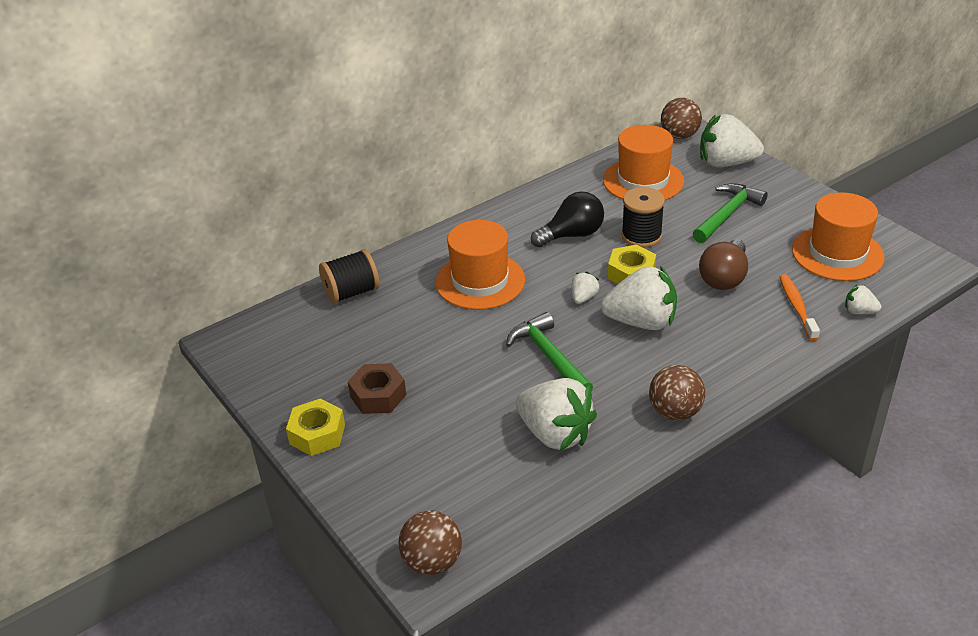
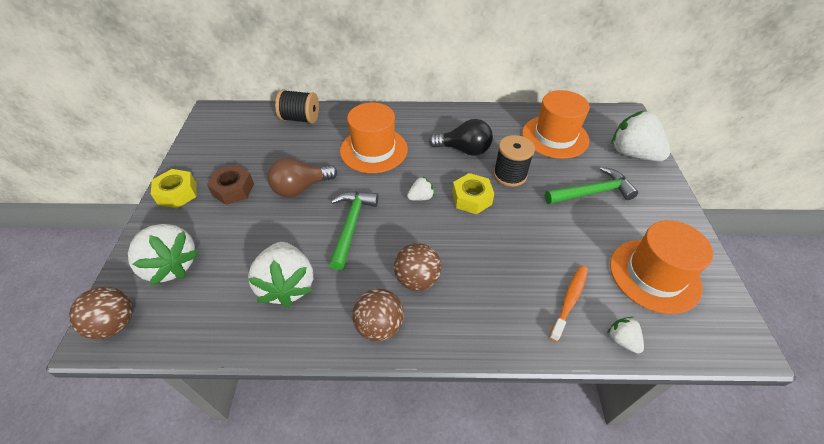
camera: 35 degrees right, 10 degrees up
white strawberry [601,266,677,330] -> white strawberry moved to [128,224,200,285]
brown ball [661,98,702,139] -> brown ball moved to [394,243,441,291]
brown light bulb [699,239,748,290] -> brown light bulb moved to [267,158,337,198]

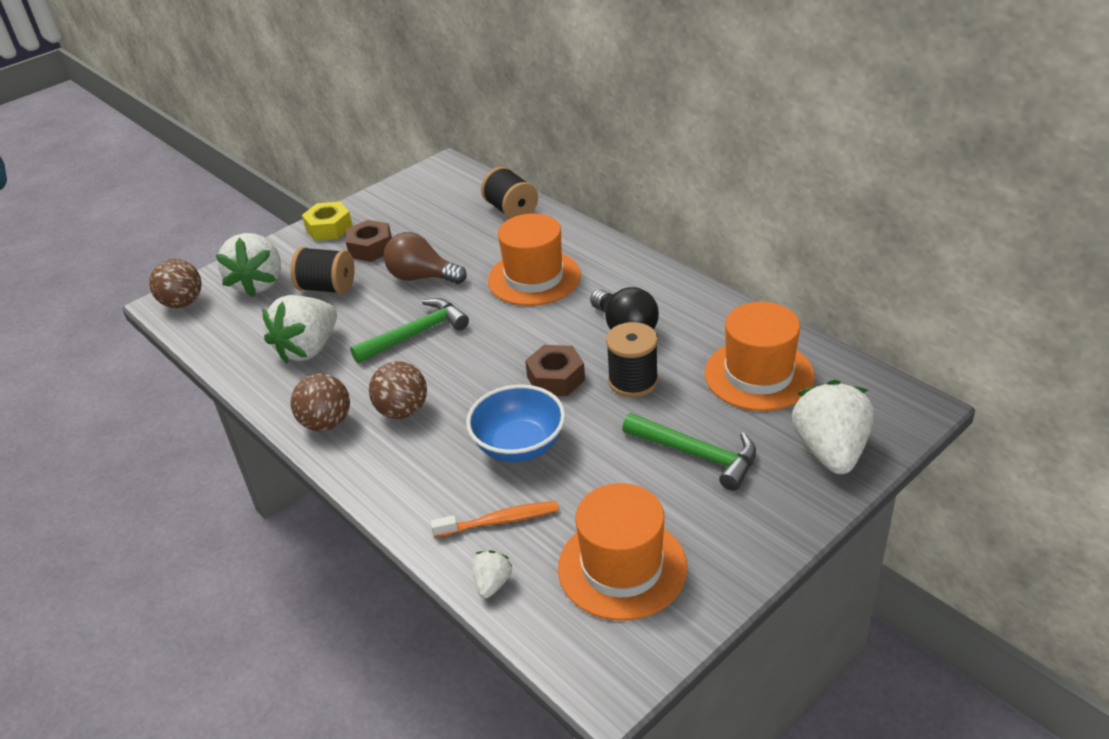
camera: 50 degrees right, 10 degrees down
white strawberry [407,176,435,201] -> none
yellow nut [452,173,494,214] -> brown nut [525,345,585,396]
none -> black spool [290,247,354,294]
none -> blue bowl [466,385,565,462]

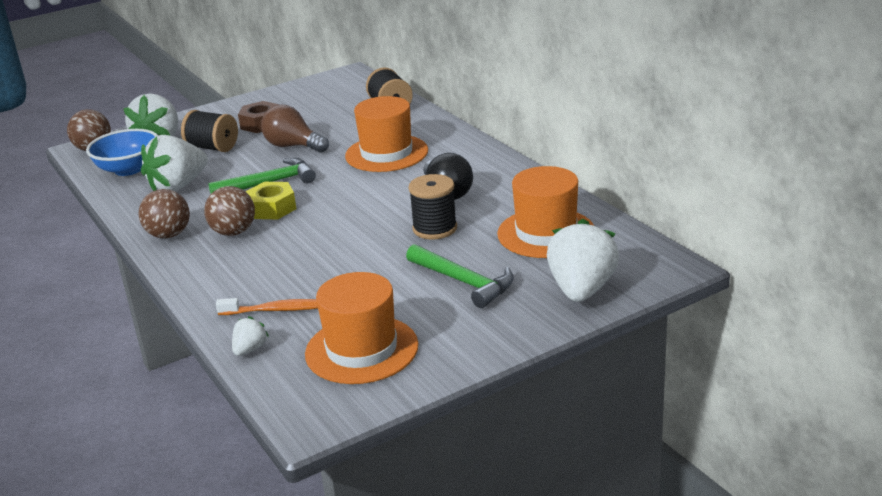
camera: 10 degrees right, 10 degrees down
yellow nut [302,201,353,241] -> yellow nut moved to [245,182,296,219]
blue bowl [466,385,565,462] -> blue bowl moved to [86,129,158,176]
brown nut [525,345,585,396] -> none

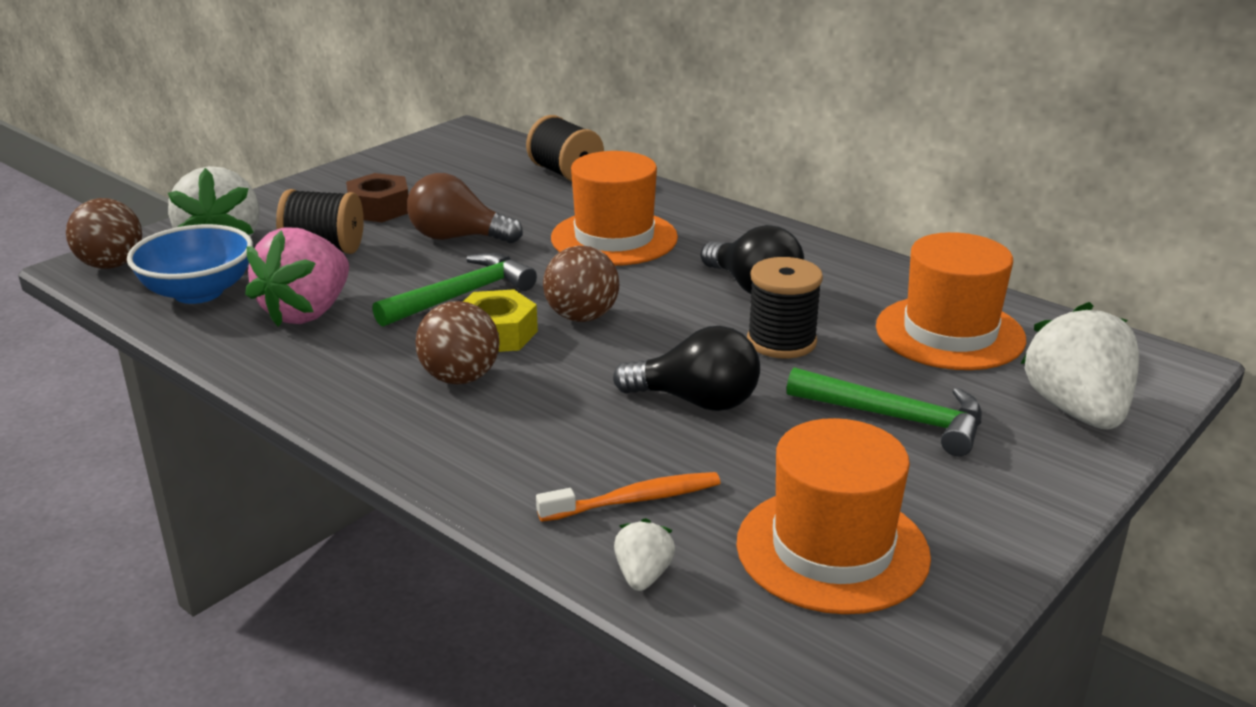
camera: 20 degrees left, 0 degrees up
brown ball [139,189,190,238] -> brown ball moved to [543,246,619,322]
white strawberry [141,135,208,191] -> pink strawberry [245,227,349,327]
none -> black light bulb [613,326,760,411]

